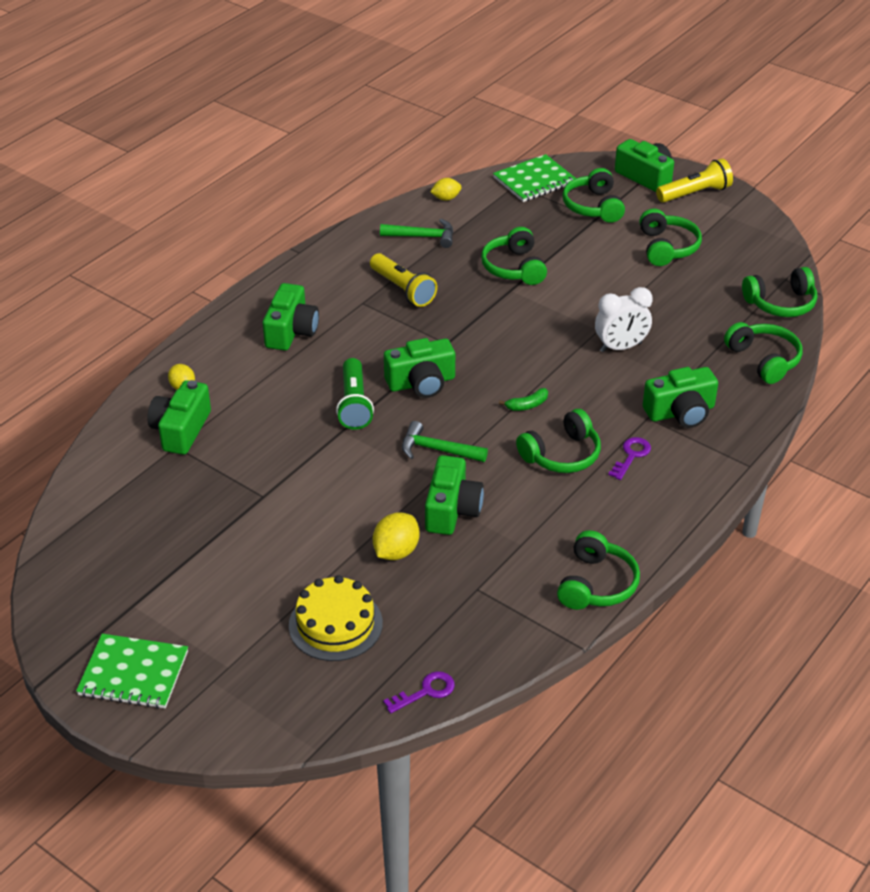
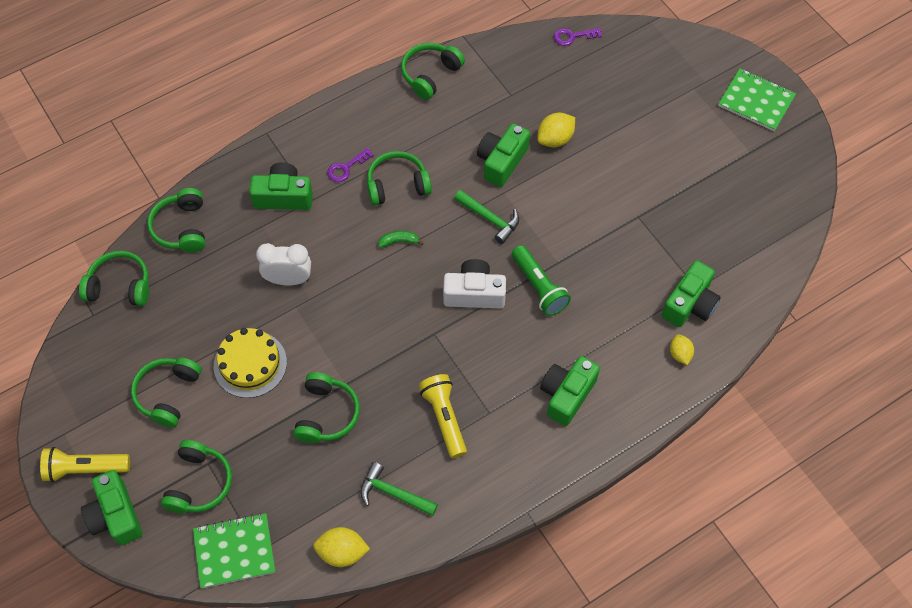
camera: 160 degrees left, 20 degrees up
yellow cake [289,575,383,661] -> yellow cake moved to [214,328,287,398]
green flashlight [336,358,374,430] -> green flashlight turned 135 degrees clockwise [512,245,571,316]
green camera [384,338,455,398] -> white camera [443,259,506,308]
yellow lemon [430,178,462,201] -> yellow lemon [313,527,370,567], size x1.53

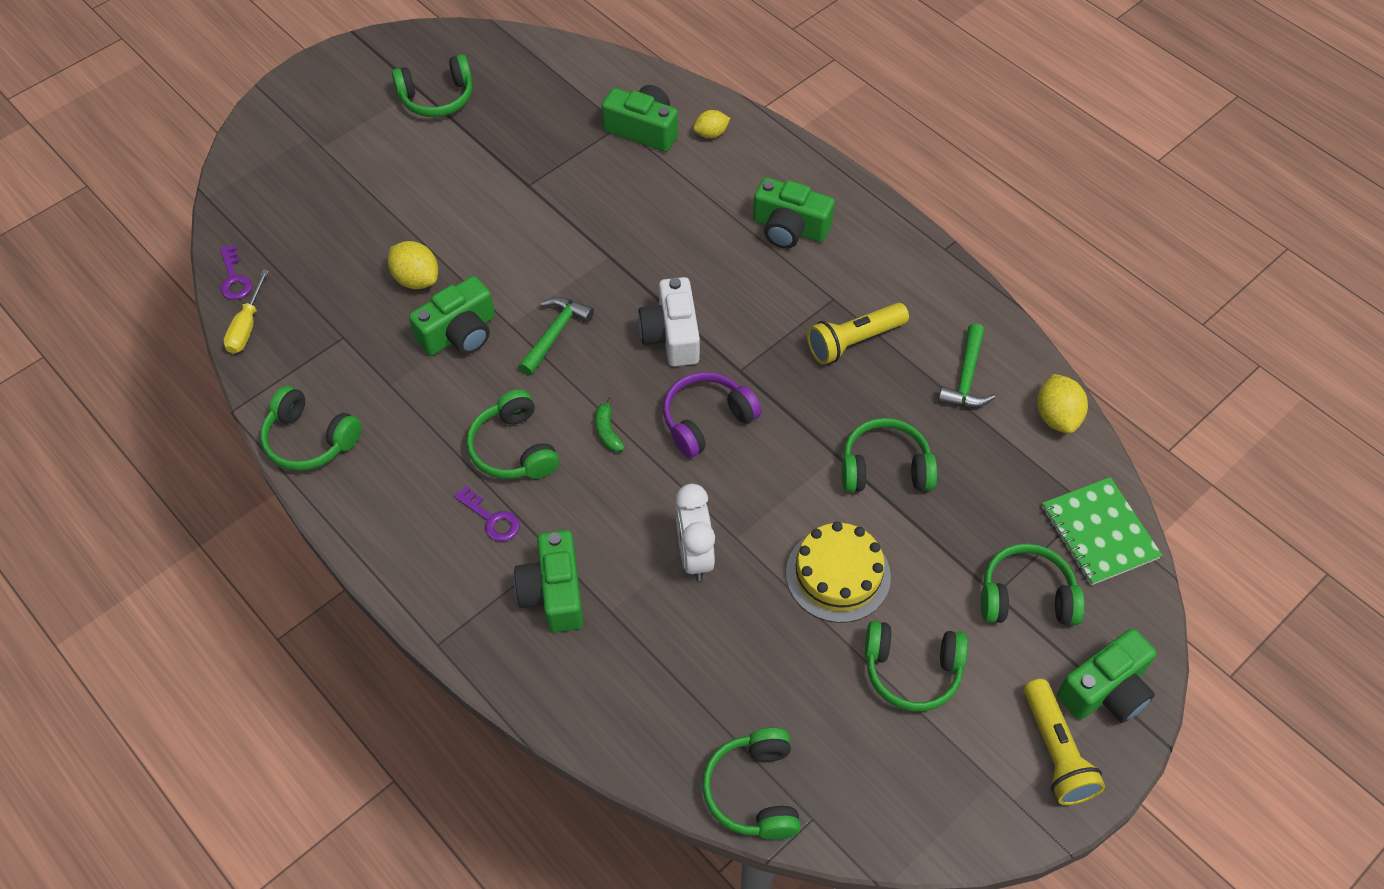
camera: 100 degrees left, 5 degrees down
green headphones [147,188,205,252] -> green headphones moved to [392,54,472,117]
green camera [477,123,530,187] -> green camera turned 60 degrees counterclockwise [409,276,495,355]
green flashlight [512,245,571,316] -> none
green notebook [718,68,796,131] -> none
none -> yellow screwdriver [223,269,269,354]
none -> purple headphones [663,372,762,458]

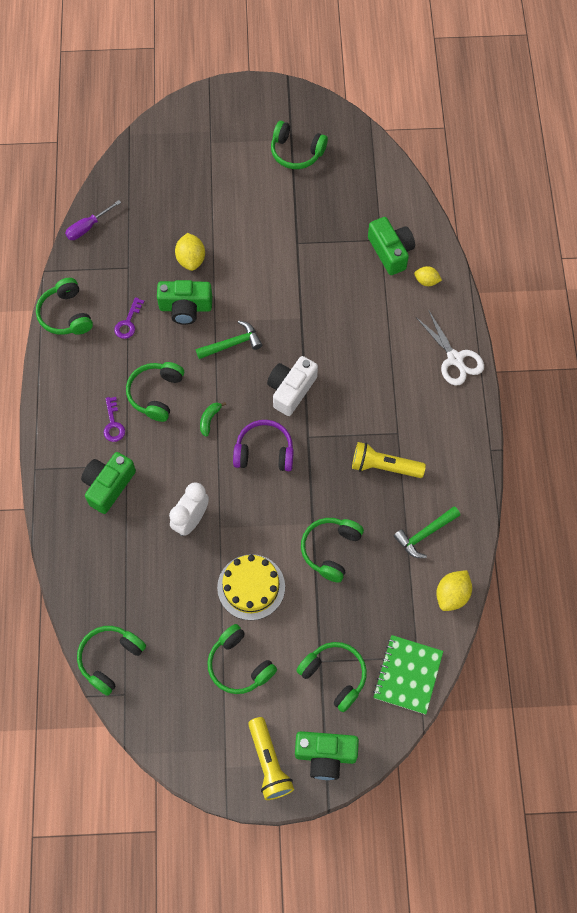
camera: 40 degrees right, 10 degrees up
purple key [220,245,252,300] -> purple key moved to [114,297,144,339]
yellow screwdriver [223,269,269,354] -> purple screwdriver [65,200,121,240]
green camera [753,177,835,249] -> none
green headphones [842,418,937,492] -> green headphones turned 105 degrees counterclockwise [301,518,364,582]
yellow flashlight [1023,679,1105,805] -> yellow flashlight turned 45 degrees counterclockwise [248,717,294,800]
none -> white scissors [416,311,484,386]

